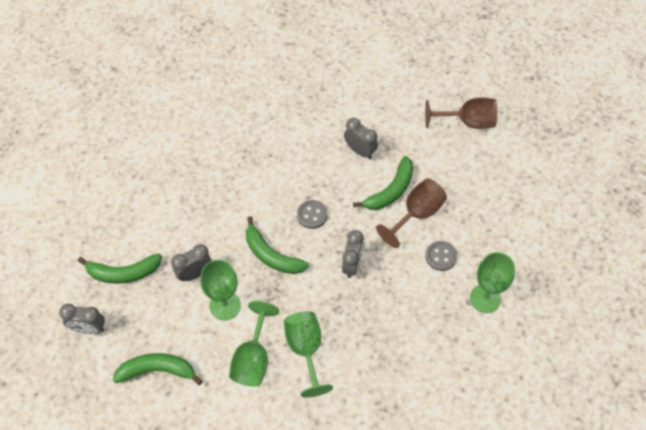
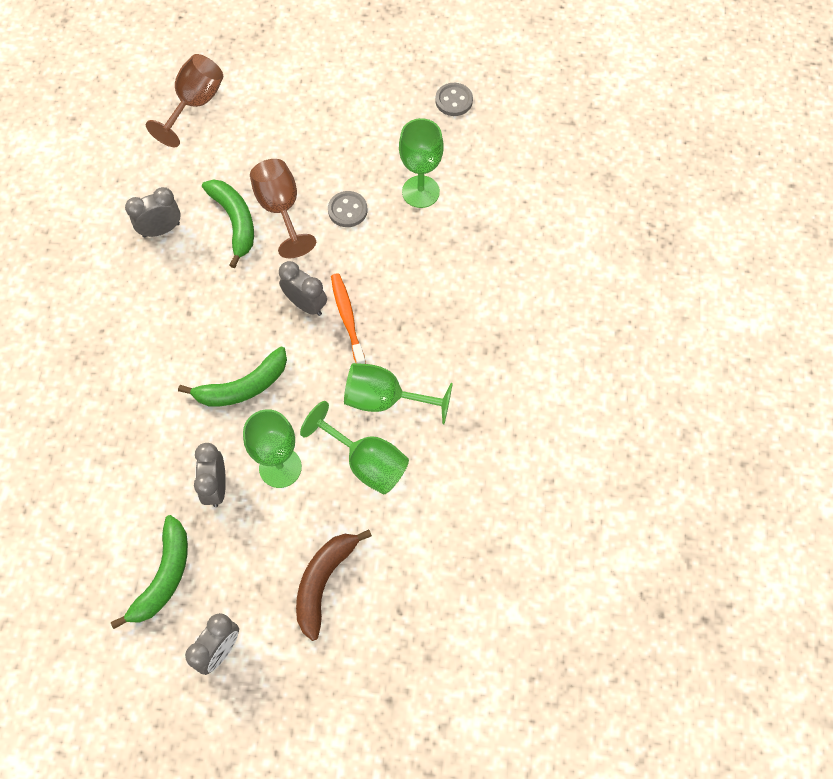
camera: 65 degrees left, 5 degrees up
green banana [113,353,203,385] -> brown banana [296,529,372,641]
grey button [297,200,327,229] -> grey button moved to [435,83,473,116]
none -> orange toothbrush [331,273,366,364]

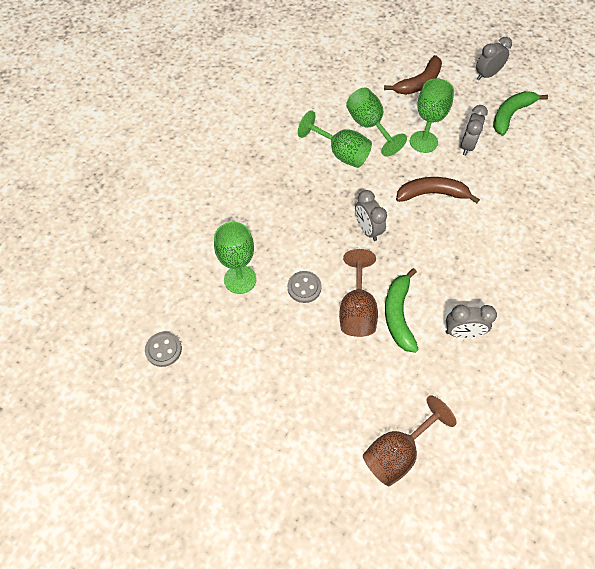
camera: 155 degrees left, 5 degrees down
green banana [178,346,287,406] -> brown banana [396,177,480,203]
orange toothbrush [331,273,366,364] -> none

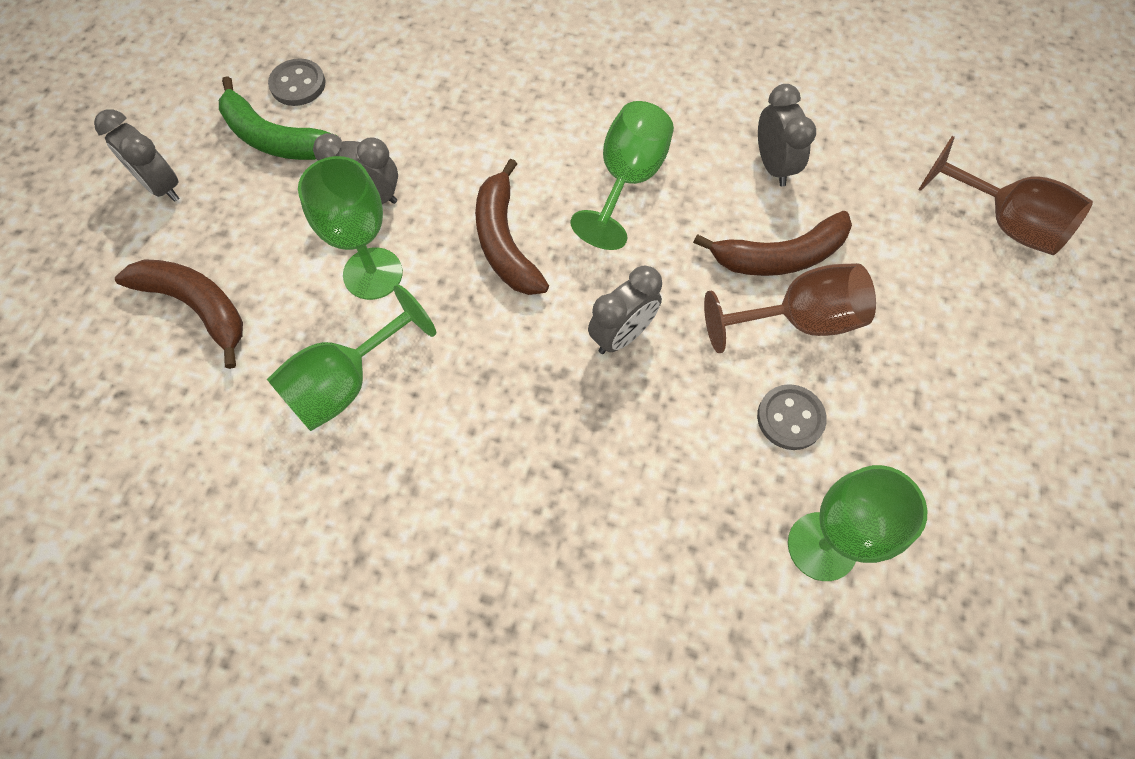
camera: 105 degrees left, 5 degrees up
grey button [145,332,182,367] -> grey button moved to [268,58,325,106]
green goblet [298,110,372,168] -> green goblet moved to [570,101,674,250]
green banana [385,268,419,353] -> brown banana [693,211,852,276]

